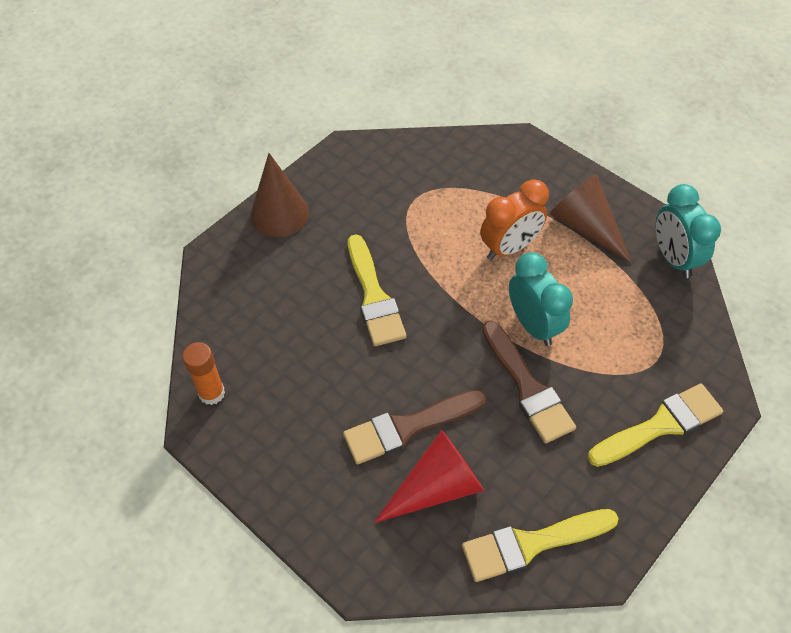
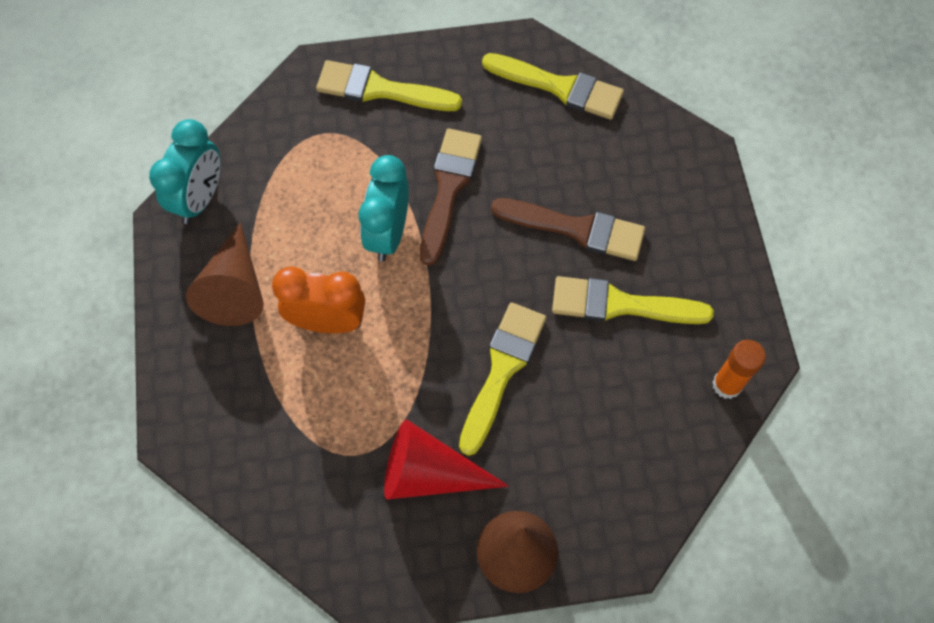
camera: 140 degrees left, 10 degrees up
red cone [374,430,484,523] -> red cone moved to [384,420,509,500]
none -> yellow brush [552,276,714,324]

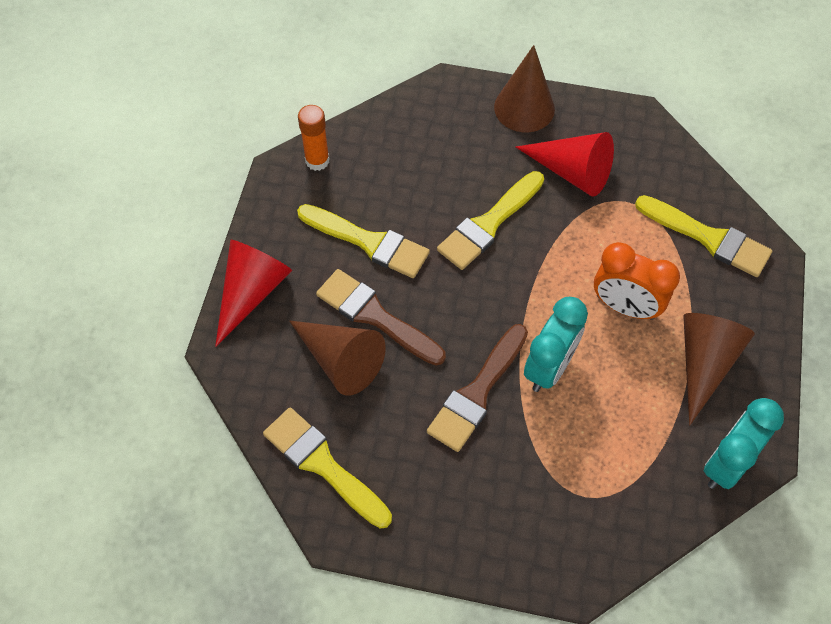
camera: 160 degrees left, 5 degrees down
yellow brush [316,60,462,111] -> yellow brush moved to [635,195,772,277]
none -> red cone [215,240,292,347]
none -> brown cone [289,320,386,396]

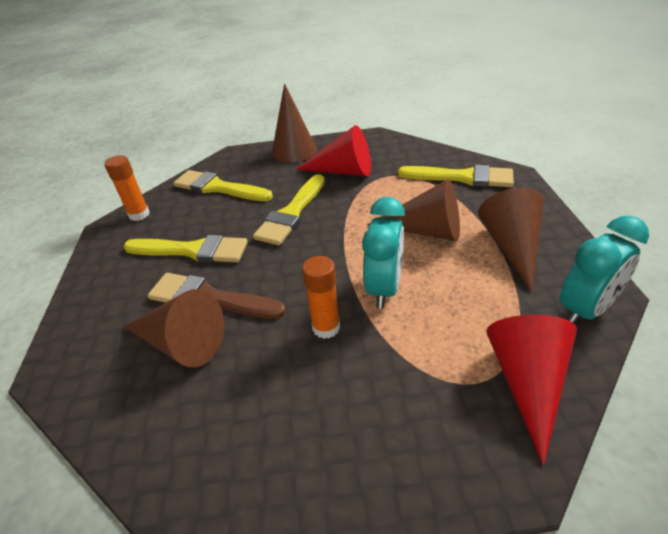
camera: 15 degrees left, 20 degrees down
red cone [215,240,292,347] -> red cone moved to [486,315,577,465]
yellow brush [263,407,392,529] -> yellow brush moved to [173,170,273,201]
brown brush [427,324,528,452] -> orange glue stick [302,256,340,339]
orange clock [594,242,680,320] -> brown cone [367,179,460,241]
turquoise clock [704,398,784,489] -> turquoise clock turned 150 degrees counterclockwise [560,215,649,323]

